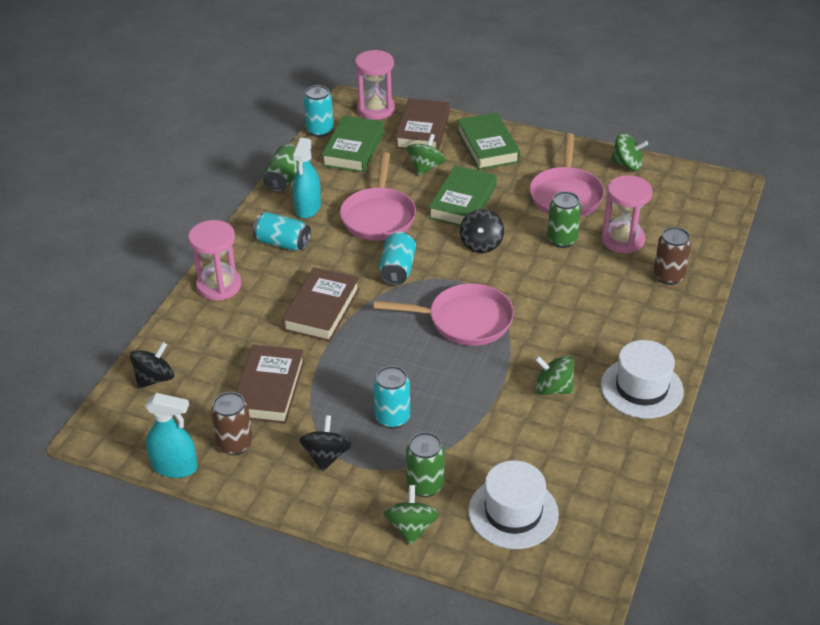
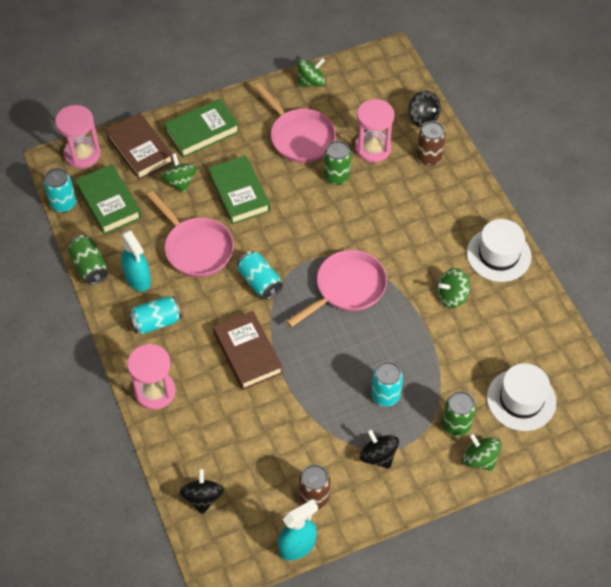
camera: 45 degrees left, 15 degrees up
brown book [236,345,305,424] -> none
green book [457,112,520,170] -> green book turned 60 degrees counterclockwise [164,99,239,158]
black spinning top [460,209,504,253] -> black spinning top moved to [408,90,441,127]

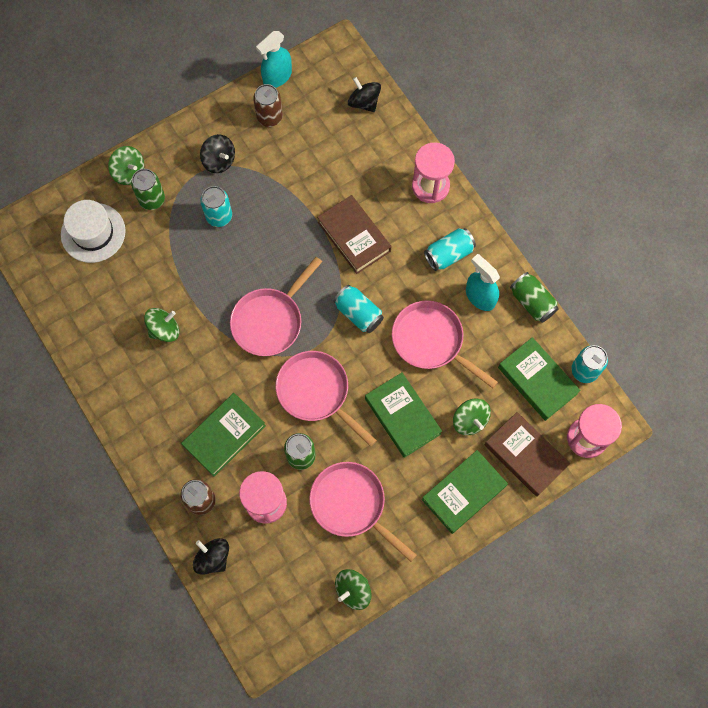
camera: 170 degrees right, 15 degrees up
black spinning top [180,468,224,514] -> black spinning top turned 150 degrees clockwise [348,77,381,112]
white hat [467,219,531,282] -> none
none -> green book [181,393,266,477]
none -> pink pan [276,351,377,447]

